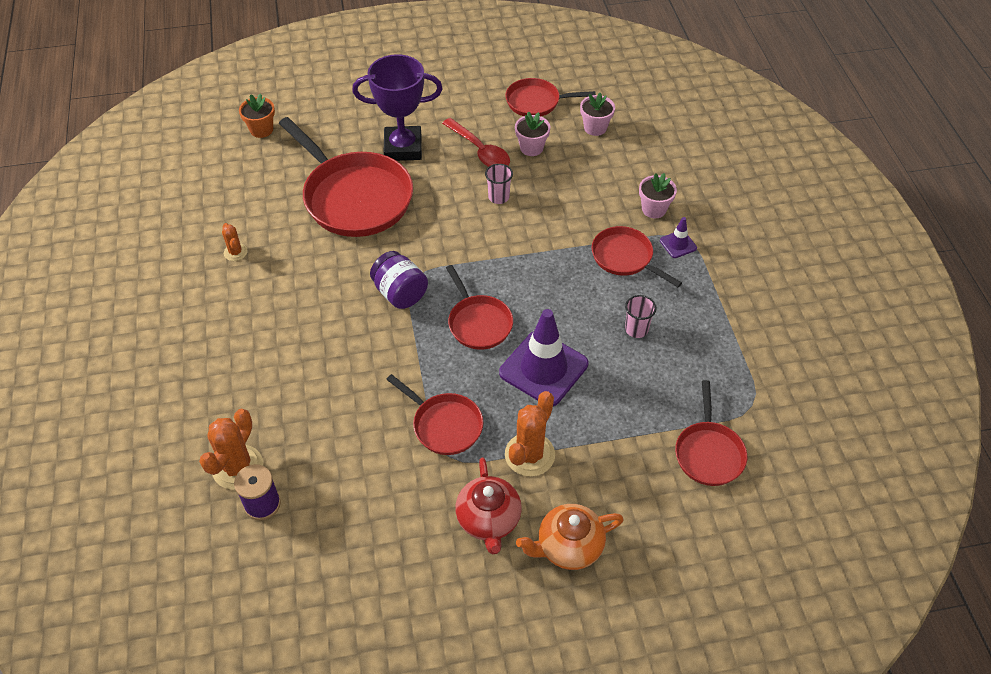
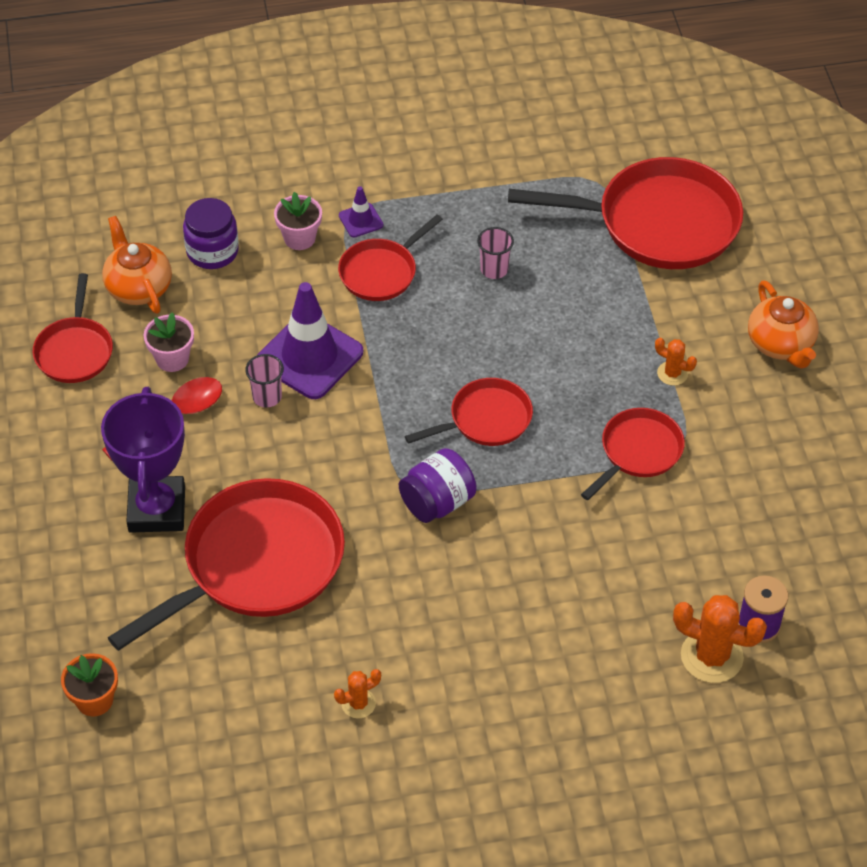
camera: 90 degrees left, 0 degrees up
red teapot [455,458,522,554] -> none
purple traffic cone [499,309,588,406] -> purple traffic cone moved to [258,282,363,399]
orange cactus [505,391,555,477] -> orange cactus [655,338,697,386], size x0.54
pink flower pot [580,93,615,136] -> orange teapot [102,216,172,314]
red pan [675,380,747,486] -> red pan [508,157,743,269], size x1.86
none -> purple jar [183,198,239,269]

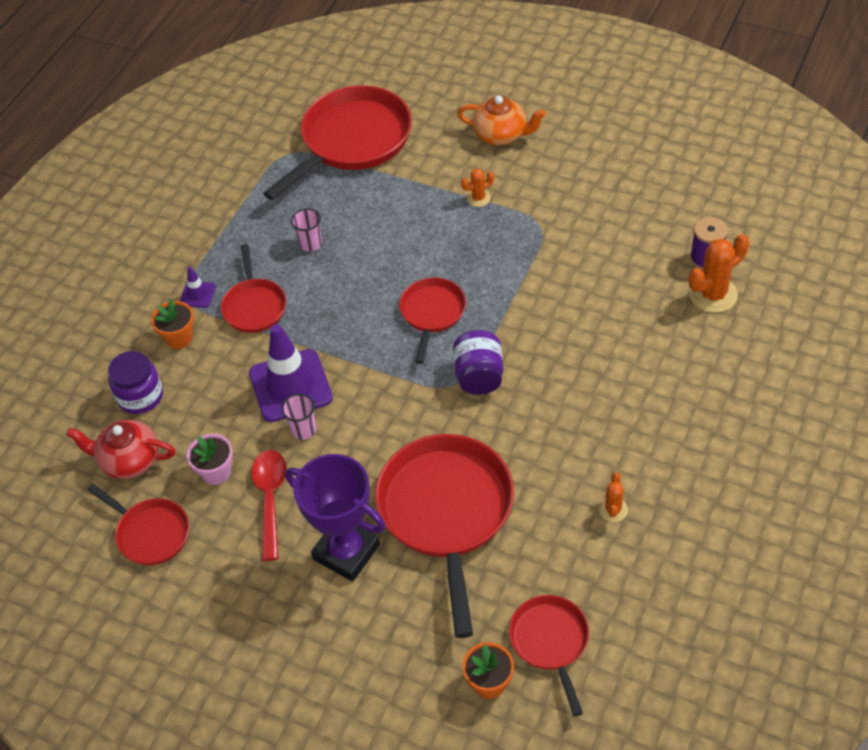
camera: 50 degrees left, 0 degrees up
orange teapot [102,216,172,314] -> red teapot [66,420,175,479]
pink flower pot [274,192,322,250] -> orange flower pot [151,299,194,349]
red pan [581,408,685,500] -> red pan moved to [509,595,589,716]

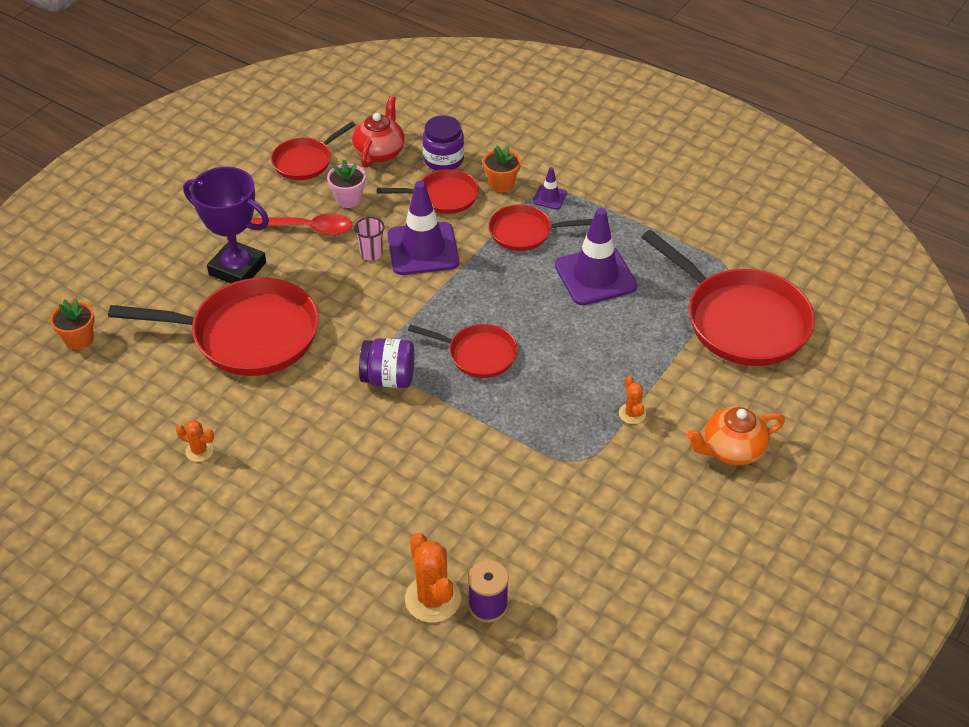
camera: 95 degrees right, 5 degrees down
purple trophy [285,454,386,582] -> purple trophy turned 75 degrees clockwise [183,167,269,283]
pink cup [291,208,322,252] -> purple traffic cone [555,208,637,305]
orange teapot [457,95,546,145] -> orange teapot turned 45 degrees clockwise [687,407,785,465]
red pan [509,595,589,716] -> red pan moved to [377,169,479,214]

